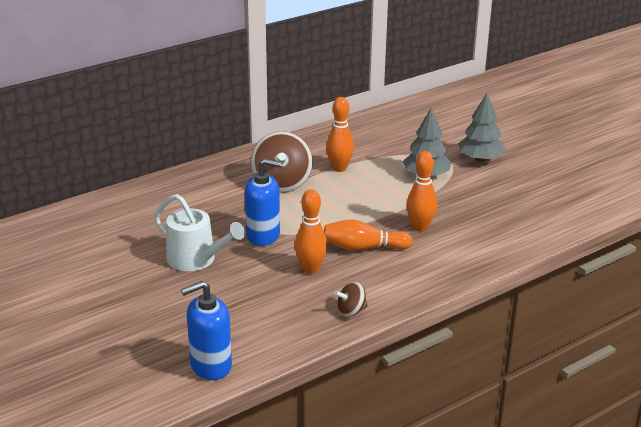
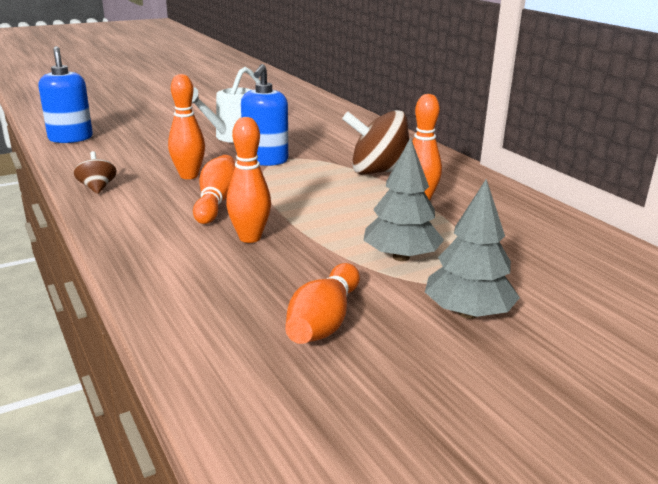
camera: 95 degrees right, 5 degrees down
none -> orange bowling pin [285,263,360,344]

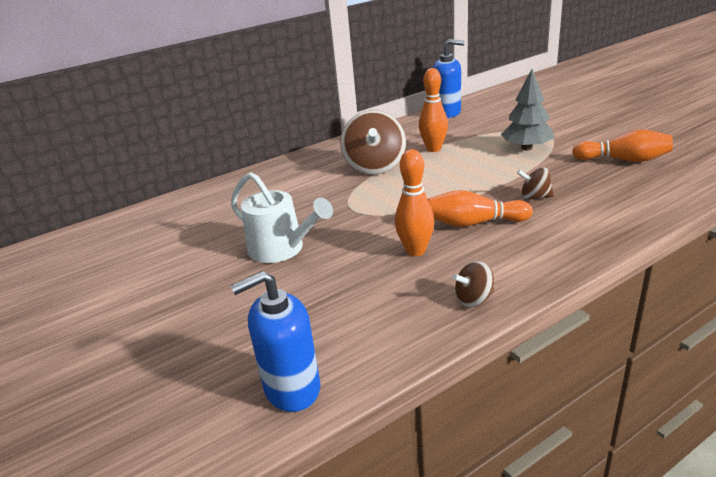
camera: 90 degrees left, 5 degrees up
orange bowling pin [226,117,271,243] -> brown spinning top [517,167,554,200]
blue soap dispenser [241,64,288,166] -> blue soap dispenser moved to [433,39,465,118]
grey tree [425,179,520,319] -> none

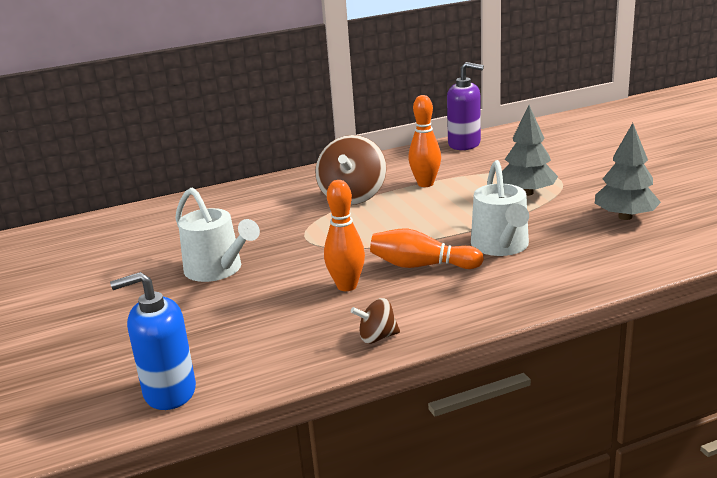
camera: 10 degrees right, 5 degrees down
blue soap dispenser [433,39,465,118] -> purple soap dispenser [447,62,484,150]
brown spinning top [517,167,554,200] -> white watering can [471,160,529,256]
orange bowling pin [572,130,673,162] -> grey tree [595,123,661,220]

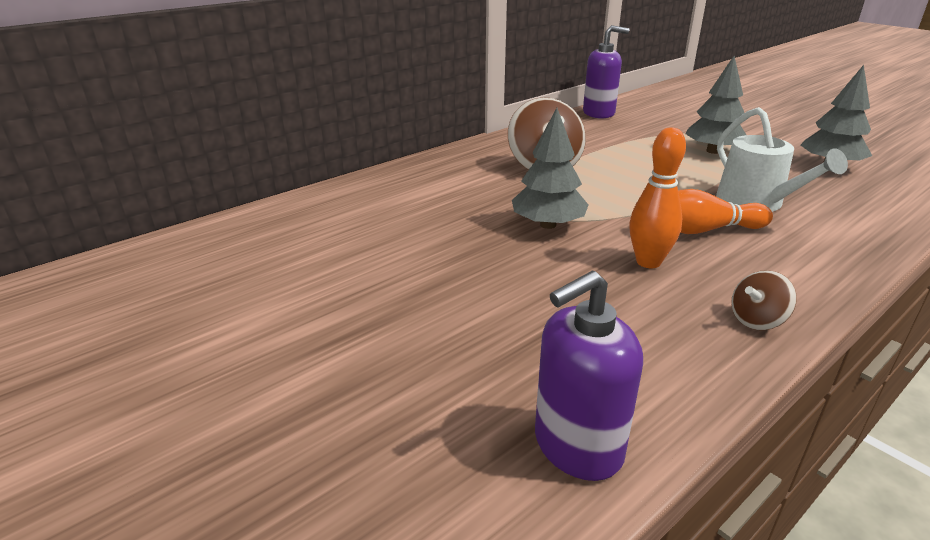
camera: 20 degrees left, 5 degrees up
blue soap dispenser [110,272,196,410] -> purple soap dispenser [535,271,643,481]
white watering can [175,187,260,282] -> none
orange bowling pin [408,95,441,187] -> none
none -> grey tree [512,108,588,229]

